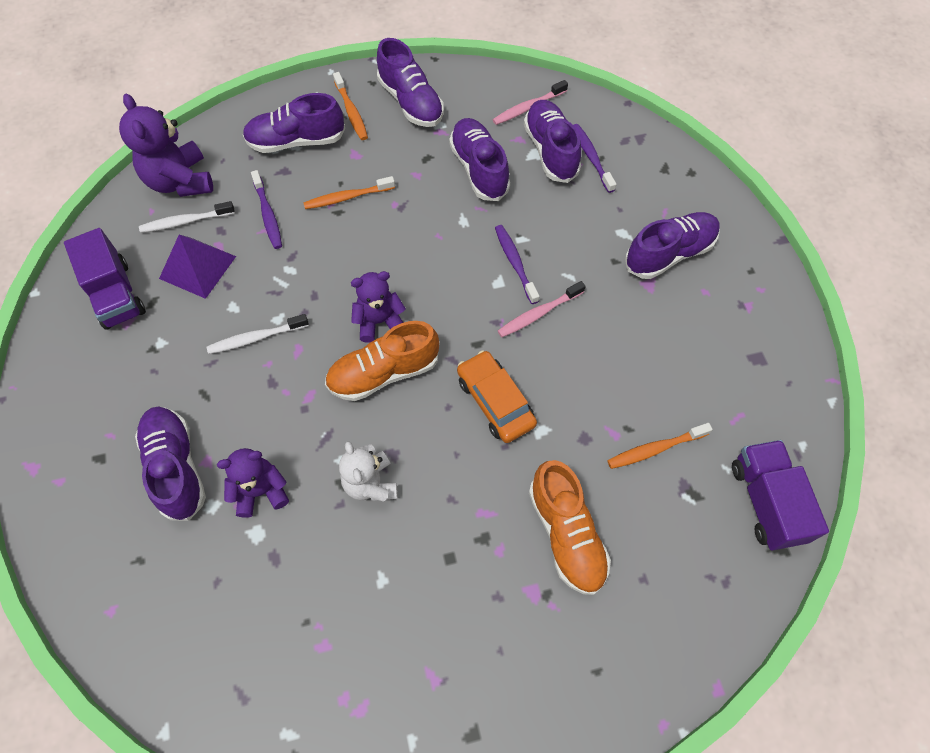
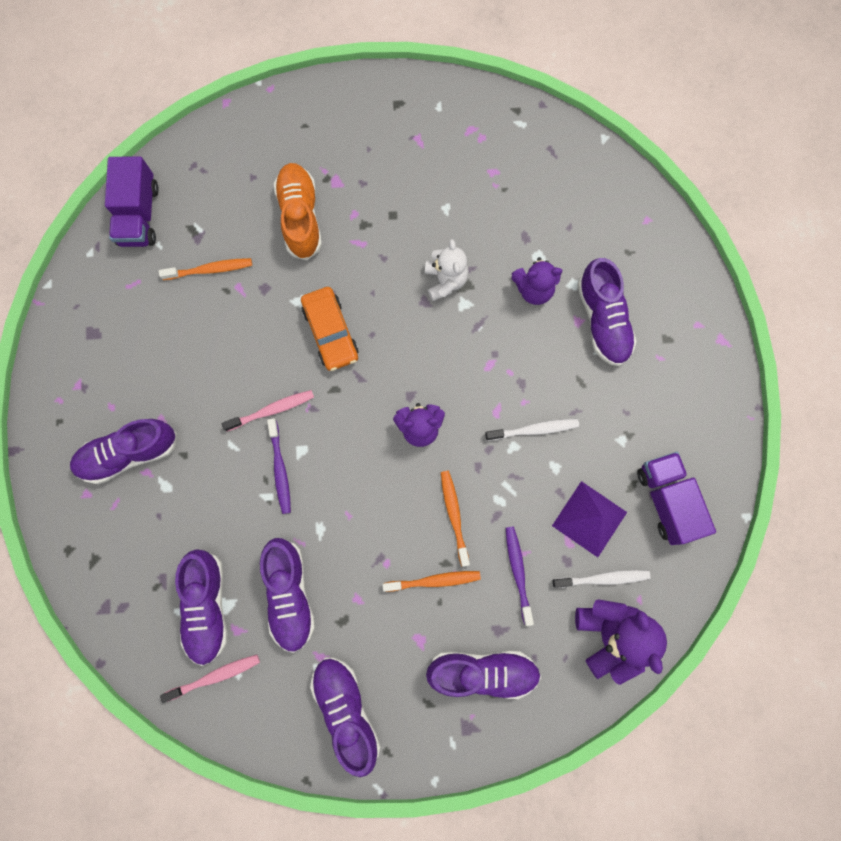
camera: 170 degrees left, 15 degrees up
orange shoe [325,321,439,401] -> none
orange toothbrush [333,72,368,140] -> orange toothbrush moved to [441,471,470,567]
purple toothbrush [573,124,616,193] -> none

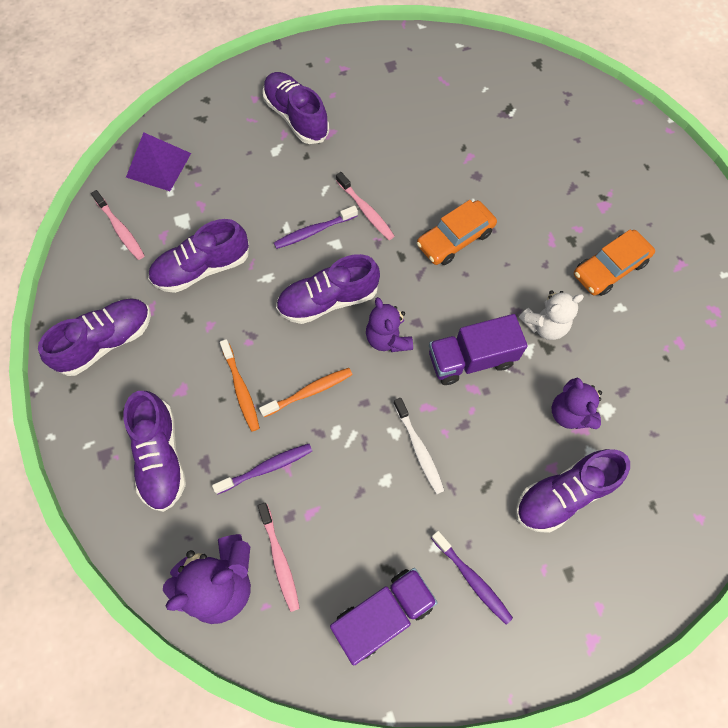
camera: 75 degrees right, 10 degrees down
purple truck [105,156,159,247] -> purple truck moved to [429,314,528,385]
orange toothbrush [159,258,252,280] -> none
purple shoe [175,549,227,666] -> purple shoe moved to [276,254,380,324]
orange shoe [274,163,322,260] -> none
purple pyramid [552,481,627,557] -> purple pyramid moved to [126,132,191,191]
white toothbrush [553,570,650,588] -> pink toothbrush [258,503,300,612]
none -> purple toothbrush [431,531,513,625]
none -> orange car [574,230,655,296]

